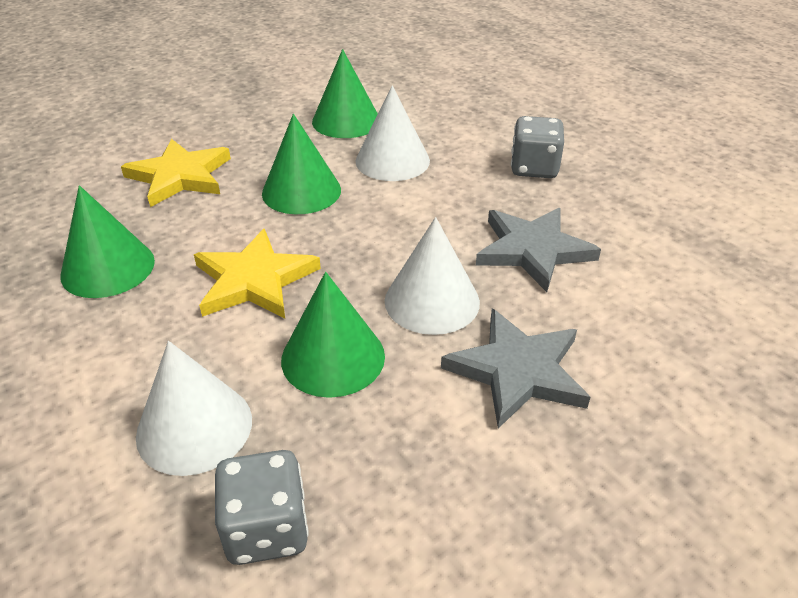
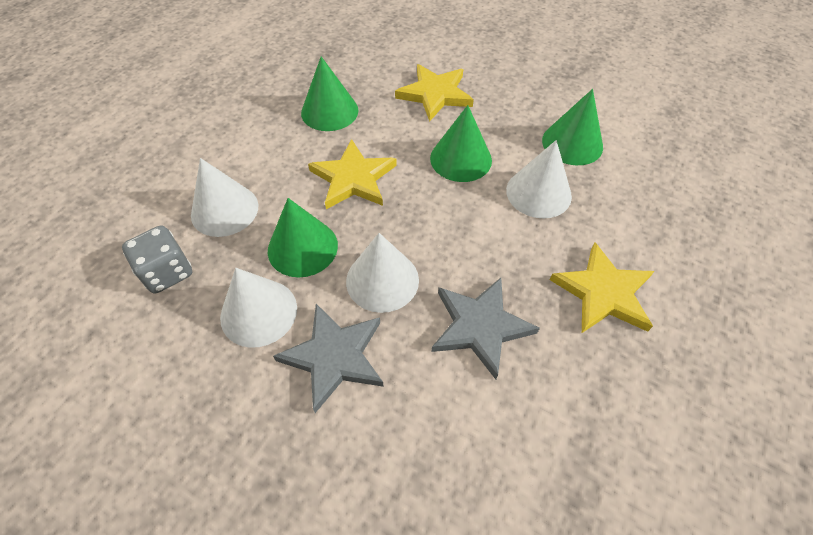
camera: 65 degrees right, 15 degrees up
grey dice [511,116,564,178] -> yellow star [550,243,654,333]
none -> white cone [220,268,297,348]

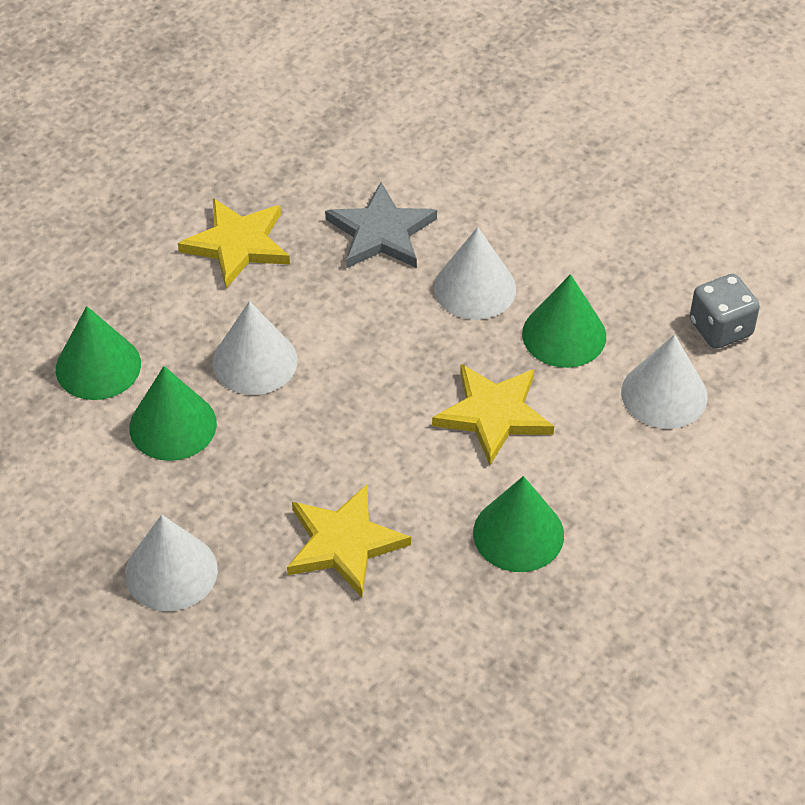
camera: 170 degrees left, 5 degrees down
white cone [220,268,297,348] -> white cone moved to [125,515,218,611]
grey star [273,304,384,413] -> none
green cone [430,105,492,182] -> green cone moved to [56,306,141,400]

